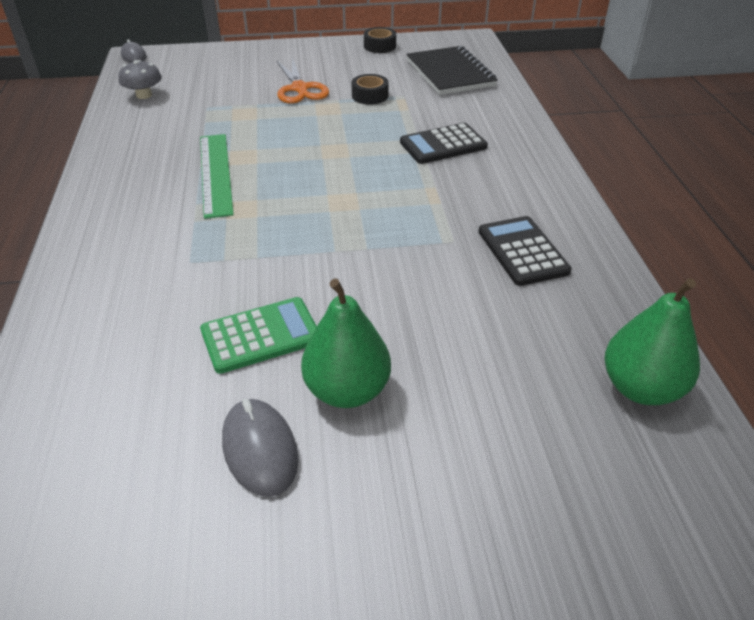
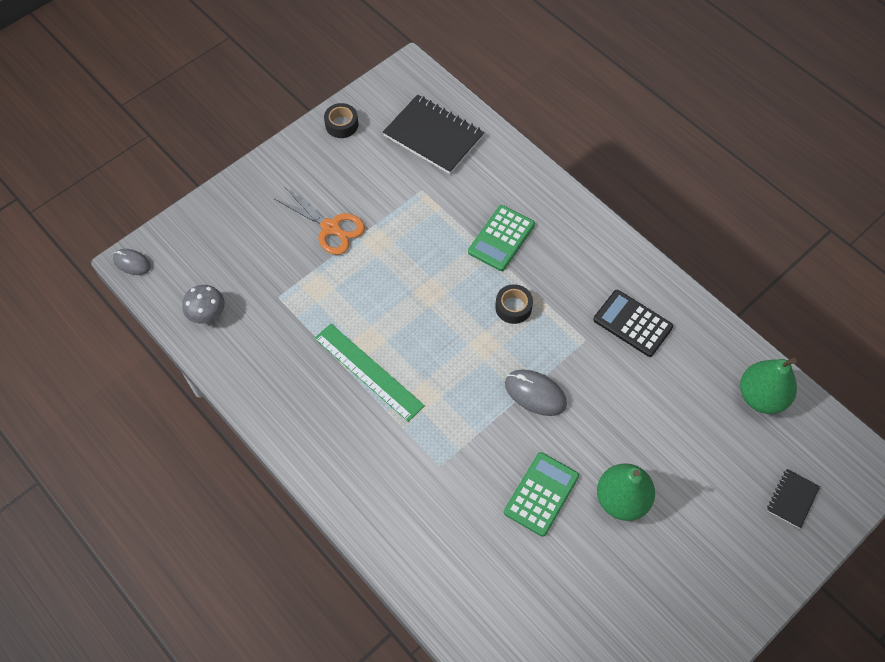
camera: 35 degrees left, 20 degrees up
grey mouse [222,399,299,497] -> grey mouse moved to [505,369,567,416]
black tape [352,74,389,105] -> black tape moved to [495,284,533,324]
black calculator [400,123,488,164] -> green calculator [468,205,535,271]
none -> black notebook [767,469,820,529]

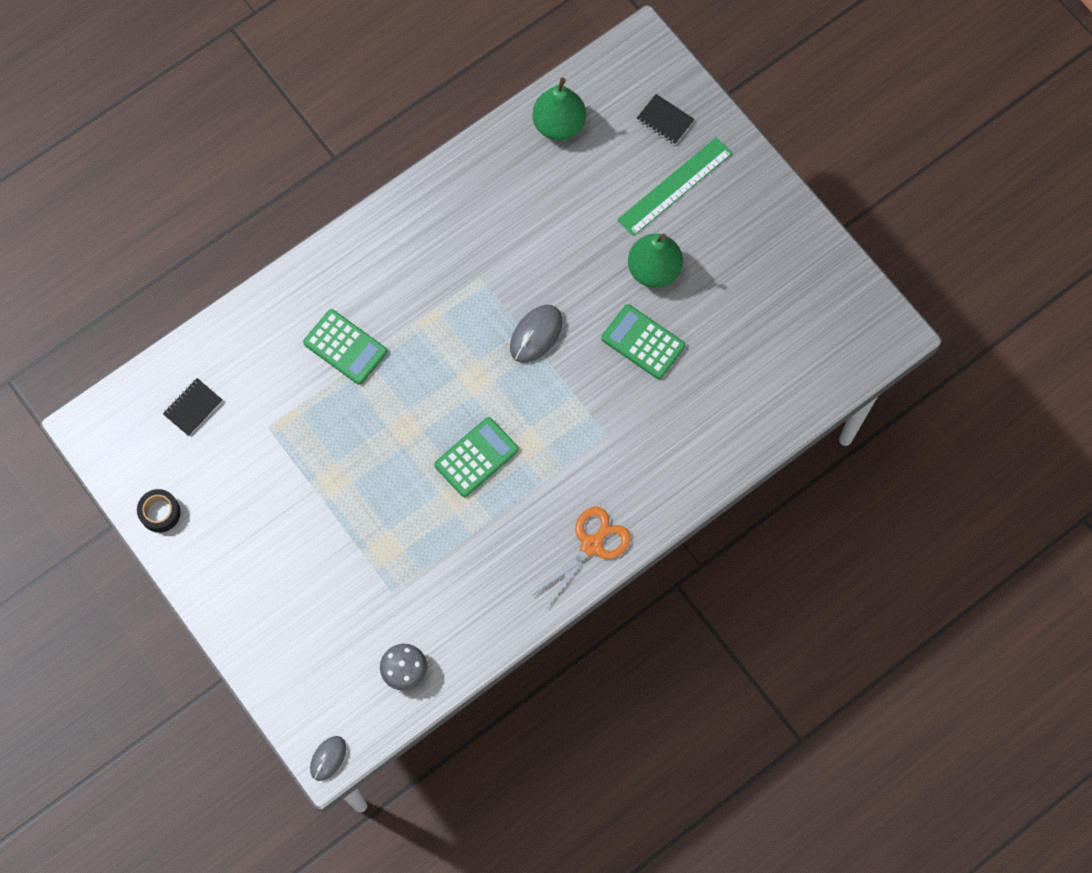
camera: 85 degrees left, 10 degrees up
orange scissors [275,187,365,255] -> orange scissors moved to [532,507,630,608]
green ruler [314,324,425,422] -> green ruler moved to [617,137,732,236]
black notebook [383,95,484,174] -> black notebook [163,378,223,436], size x0.50
black tape [495,284,533,324] -> none
black calculator [593,290,673,357] -> none
none -> green calculator [434,417,519,497]

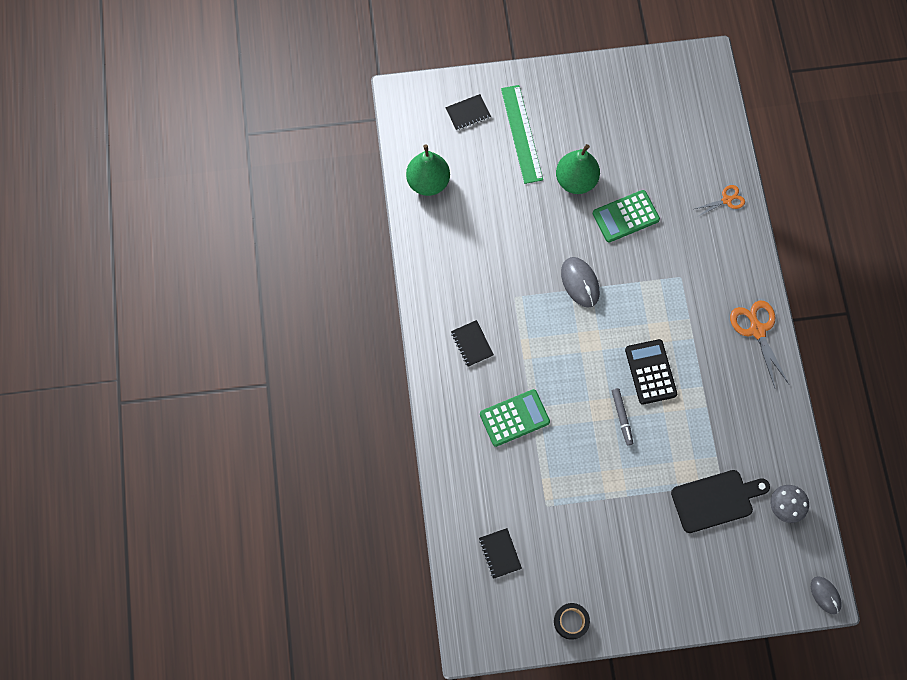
camera: 60 degrees left, 0 degrees up
green calculator [434,417,519,497] -> black calculator [625,339,677,405]
none -> black notebook [451,320,494,367]
none -> grey marker [612,388,633,446]
none -> black cutting board [671,470,770,533]
none -> orange scissors [695,185,745,216]

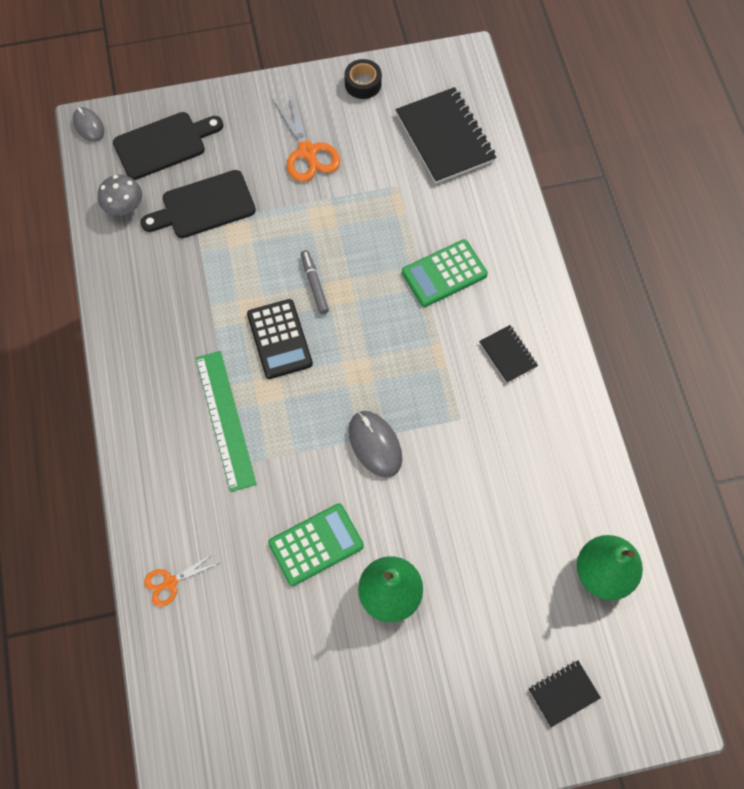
camera: 175 degrees right, 5 degrees down
black notebook [479,528,522,579] -> black notebook [396,87,496,184], size x1.98
green ruler [501,85,543,184] -> green ruler moved to [196,351,257,492]
orange scissors [730,300,789,388] -> orange scissors moved to [273,93,340,182]
none -> black cutting board [113,112,223,180]

